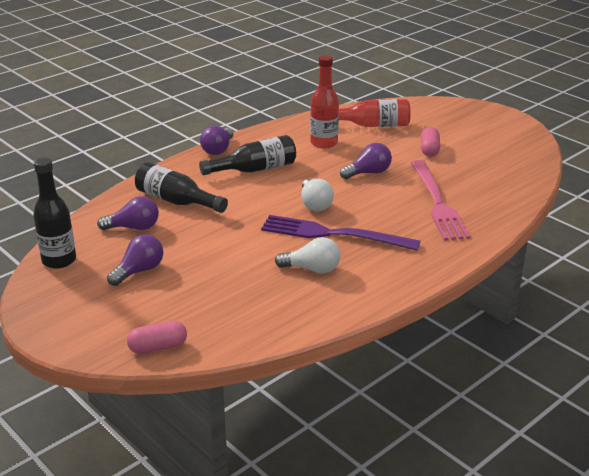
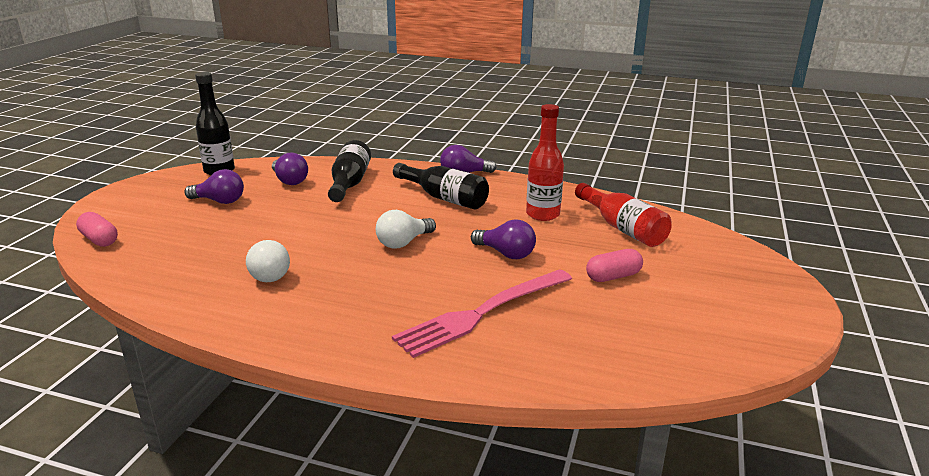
camera: 60 degrees right, 5 degrees down
purple fork [261,215,421,251] -> none

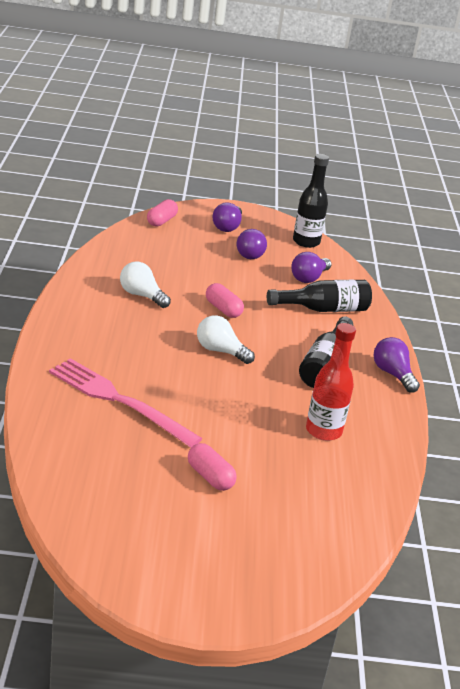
camera: 70 degrees right, 5 degrees up
white light bulb [246,240,290,282] -> white light bulb turned 75 degrees clockwise [120,262,171,308]
purple light bulb [471,219,536,259] -> purple light bulb moved to [212,202,242,232]
red bottle [575,183,672,247] -> none
none -> pink capsule [206,283,244,318]

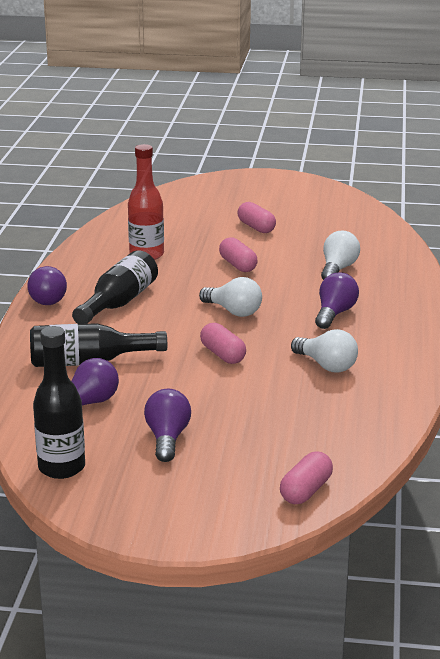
camera: 170 degrees left, 5 degrees down
pink fork [49,358,202,448] -> white light bulb [321,231,360,280]
purple light bulb [212,202,242,232] -> purple light bulb moved to [315,272,359,329]
none -> pink capsule [219,237,258,272]

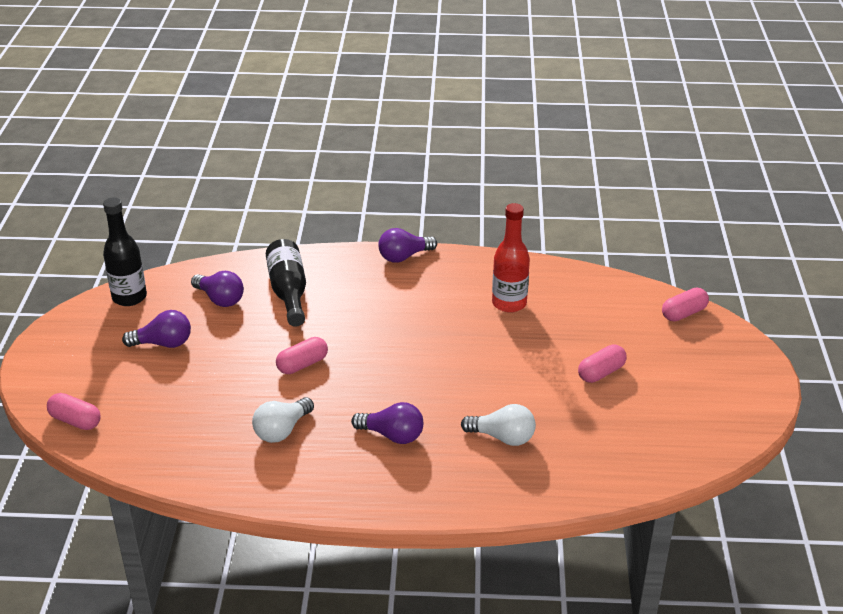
camera: 85 degrees right, 10 degrees up
black bottle [72,250,158,324] -> none
white light bulb [199,277,262,317] -> none
pink capsule [219,237,258,272] -> pink capsule moved to [662,288,709,321]

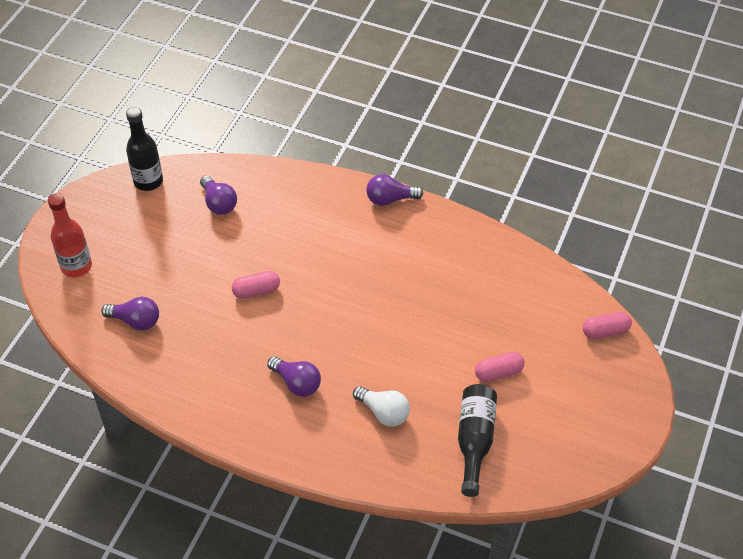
camera: 20 degrees right, 15 degrees up
pink capsule [47,393,101,430] -> none
purple light bulb [122,310,191,348] -> purple light bulb moved to [101,297,159,331]
white light bulb [252,397,314,443] -> none
black bottle [266,239,306,327] -> black bottle moved to [458,384,497,497]
red bottle [492,203,530,313] -> red bottle moved to [48,193,92,277]

